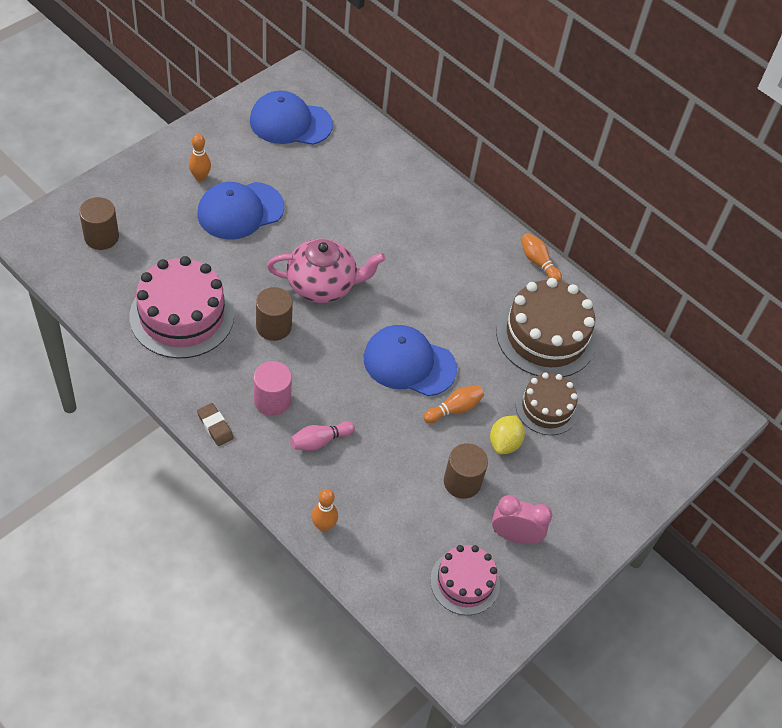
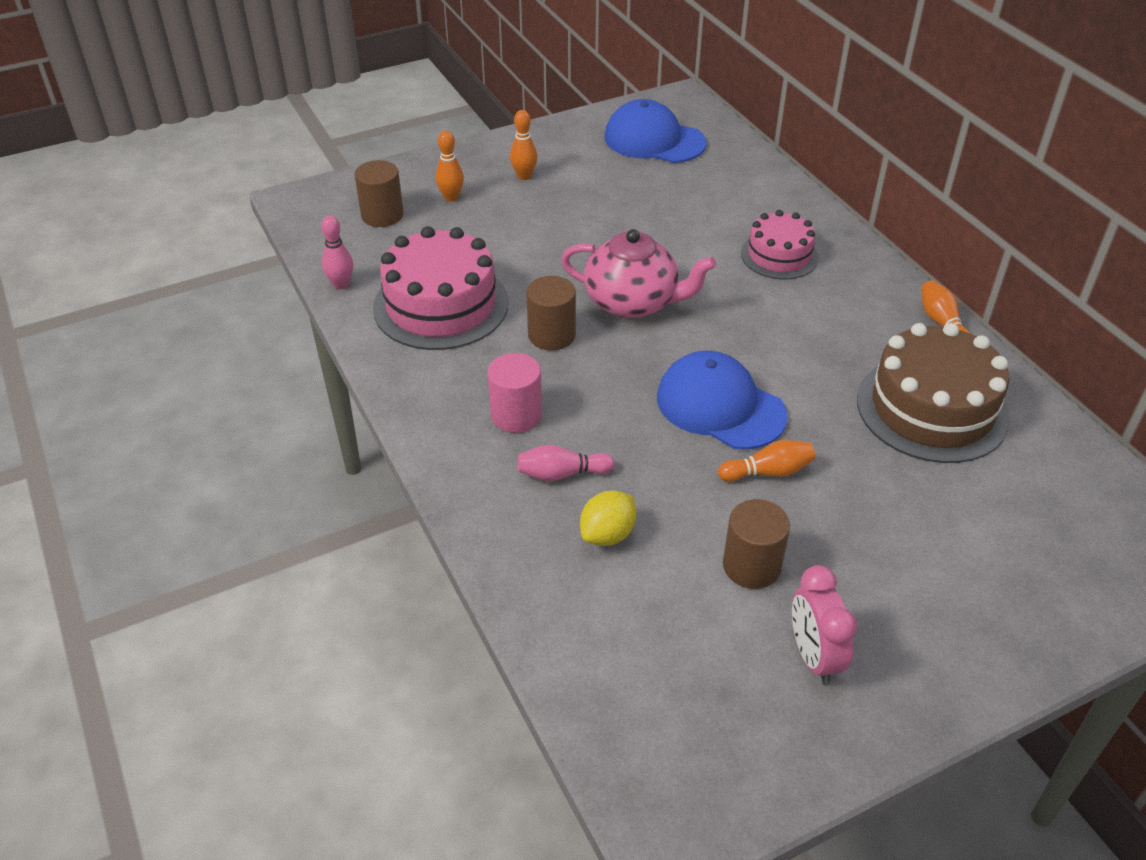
camera: 25 degrees right, 10 degrees down
blue cap [197,182,284,239] -> none
brown eraser [197,403,234,446] -> none
orange bowling pin [311,489,338,532] -> orange bowling pin moved to [436,130,464,201]
pink cake [430,545,500,615] -> pink cake moved to [741,210,819,279]
yellow lemon [490,415,525,454] -> yellow lemon moved to [580,490,637,546]
pink clock [492,495,552,544] -> pink clock turned 135 degrees counterclockwise [792,565,857,685]
brown cake [516,372,579,435] -> none
none -> pink bowling pin [321,215,353,289]

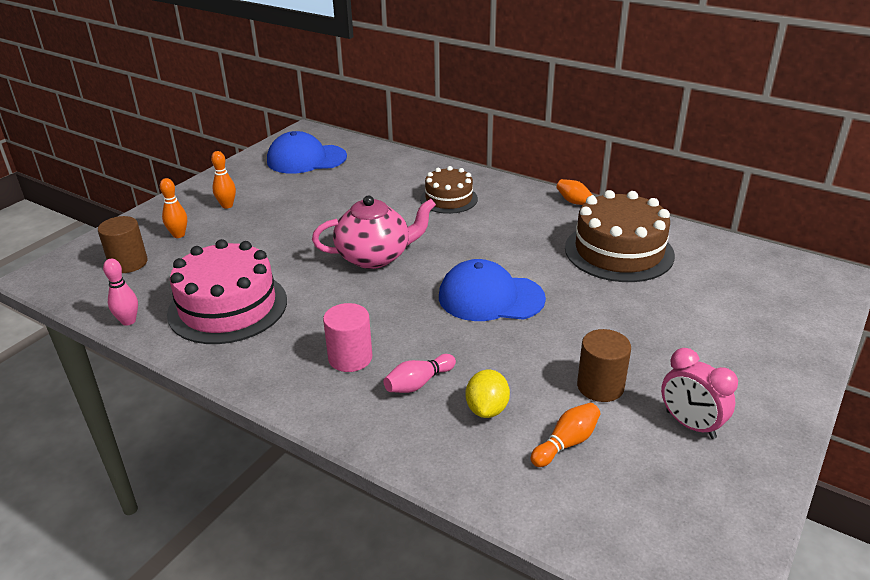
camera: 30 degrees left, 10 degrees down
brown cylinder [526,276,576,351] -> none
orange bowling pin [718,440,815,482] -> orange bowling pin moved to [531,403,600,467]
pink cake [741,210,819,279] -> brown cake [420,166,478,214]

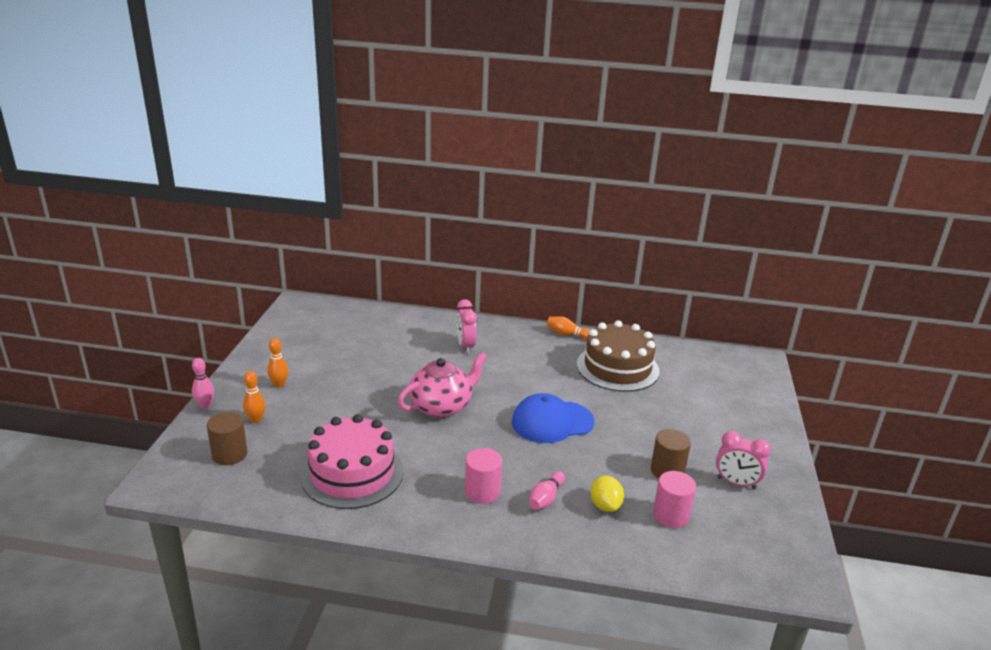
camera: 25 degrees left, 5 degrees down
pink bowling pin [103,259,138,326] -> pink bowling pin moved to [192,358,214,409]
blue cap [267,131,347,174] -> none
brown cake [420,166,478,214] -> pink clock [456,299,477,354]
orange bowling pin [531,403,600,467] -> pink cylinder [653,471,696,528]

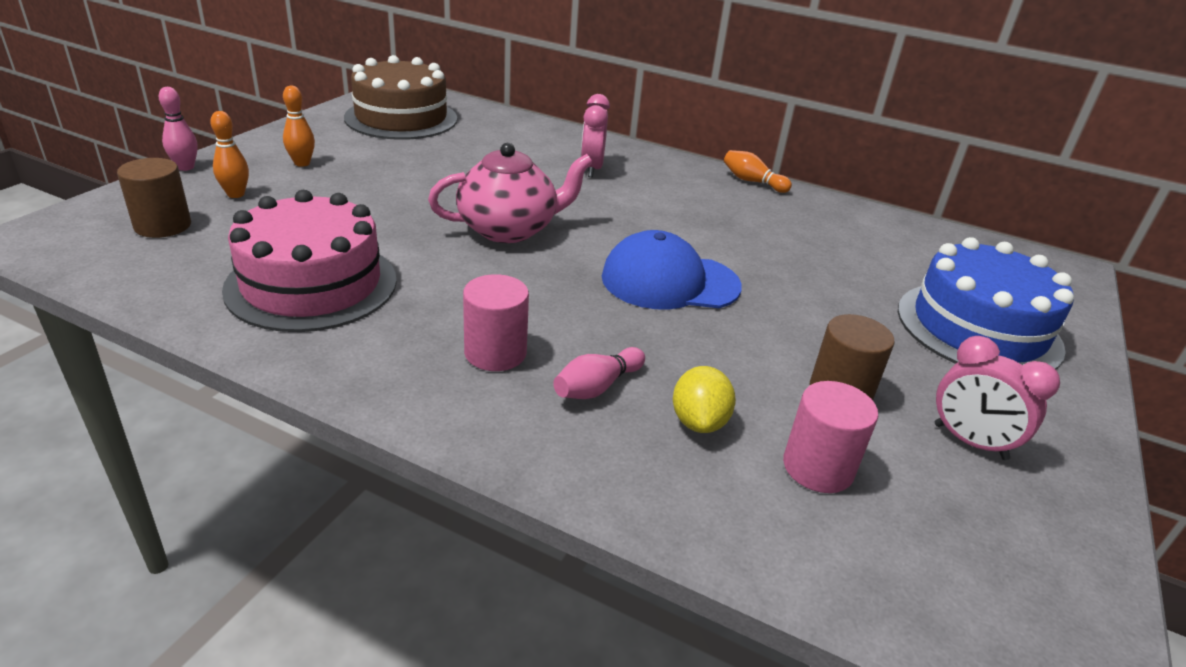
camera: 15 degrees right, 5 degrees up
brown cake [577,320,660,392] -> brown cake moved to [344,55,457,140]
none -> blue cake [898,237,1074,369]

